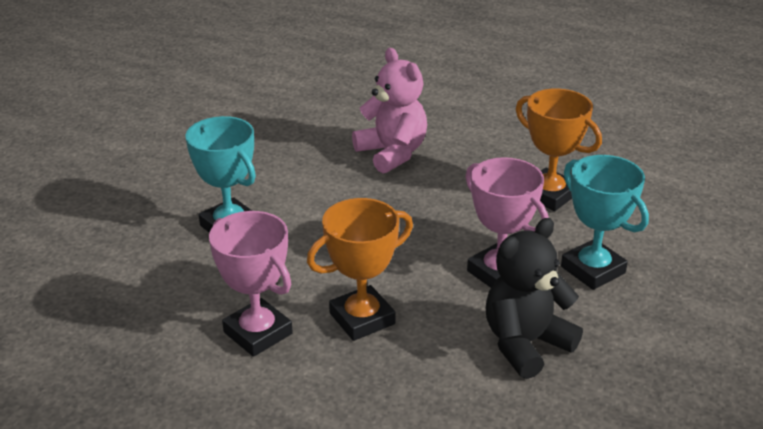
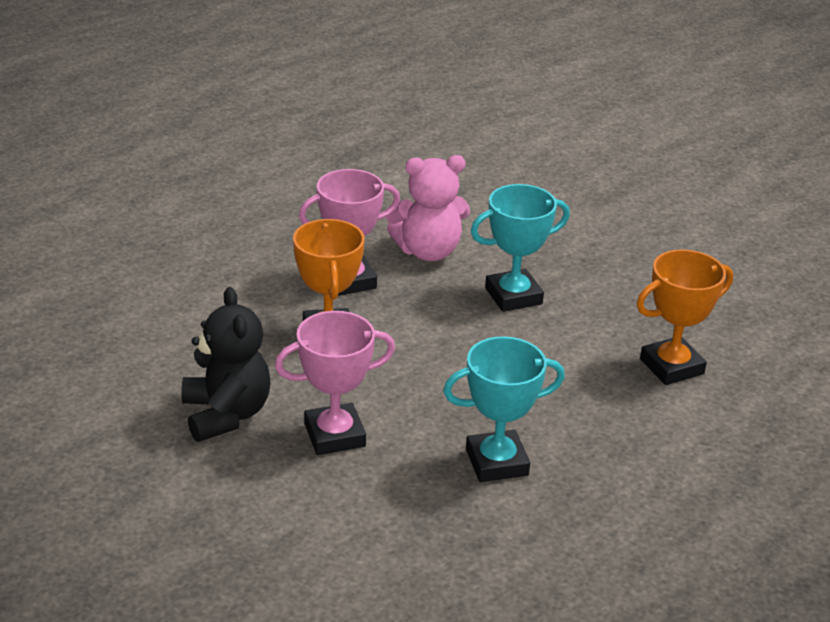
camera: 110 degrees right, 0 degrees up
pink teddy bear [352,48,427,174] -> pink teddy bear moved to [386,155,470,261]
orange trophy [516,88,602,211] -> orange trophy moved to [637,249,733,385]
turquoise trophy [561,155,649,290] -> turquoise trophy moved to [443,336,565,482]

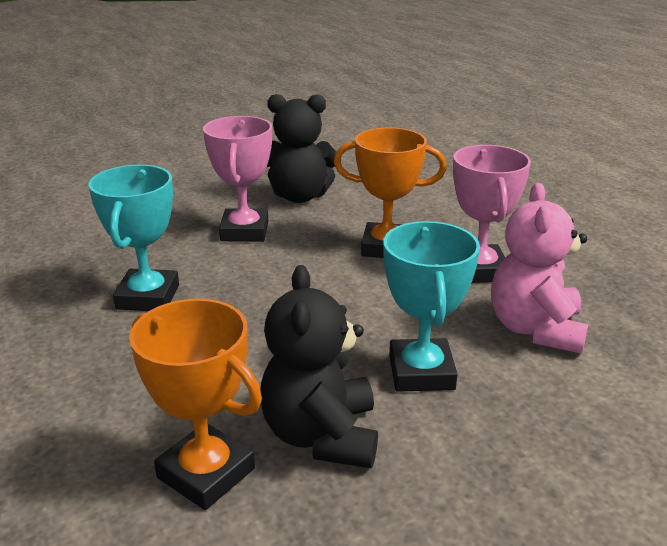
camera: 110 degrees right, 5 degrees down
orange trophy [637,249,733,385] -> orange trophy turned 45 degrees counterclockwise [129,299,262,510]
none -> black teddy bear [260,265,378,468]

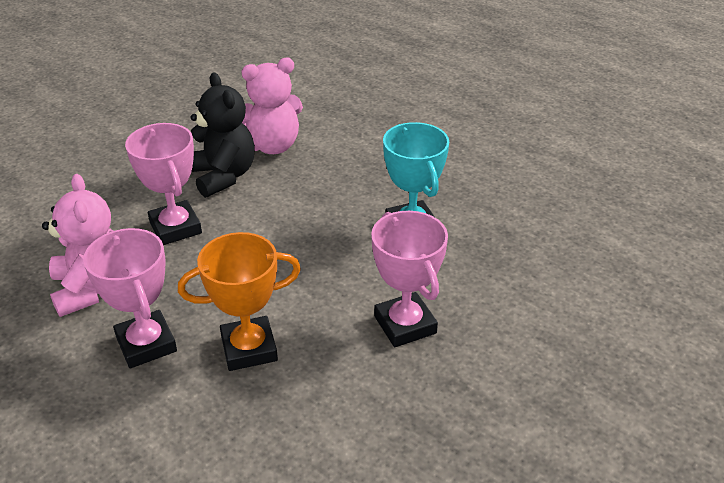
camera: 155 degrees right, 10 degrees up
orange trophy [129,299,262,510] -> pink teddy bear [241,58,303,154]
black teddy bear [267,94,336,203] -> none
turquoise trophy [383,221,480,392] -> pink trophy [125,123,202,245]

